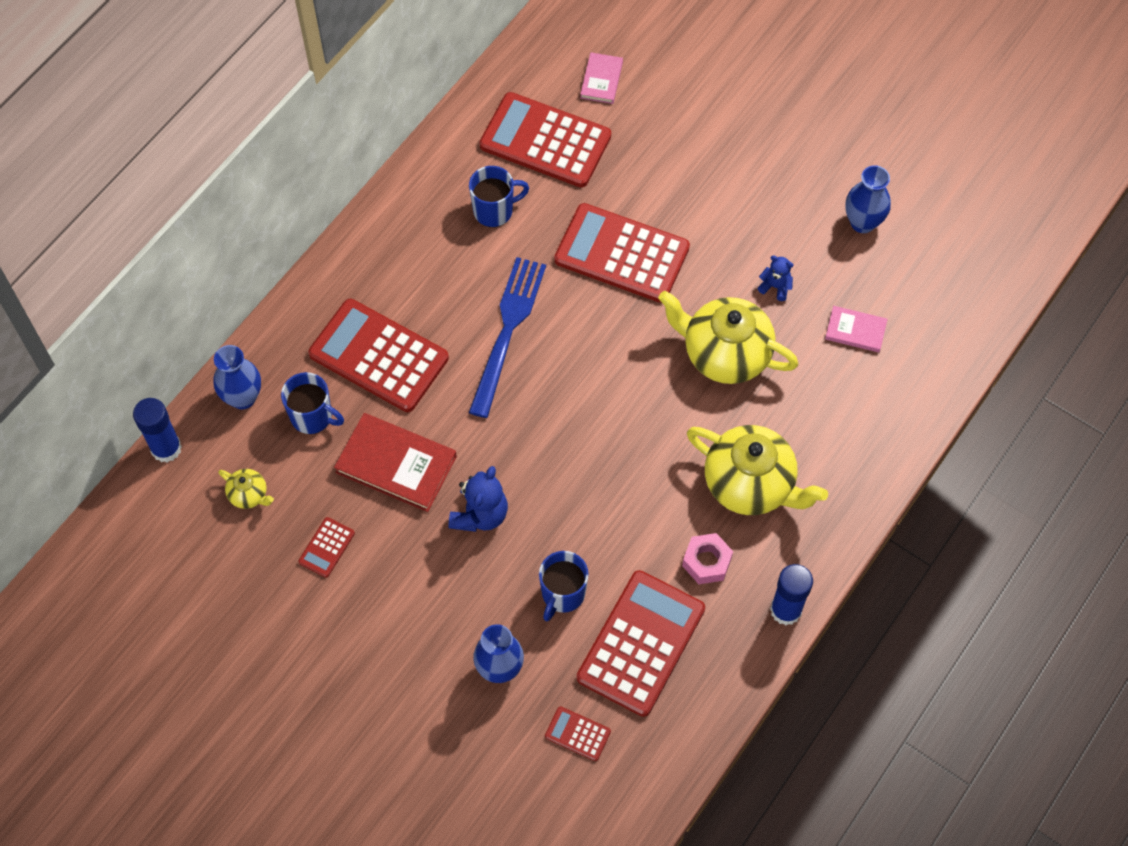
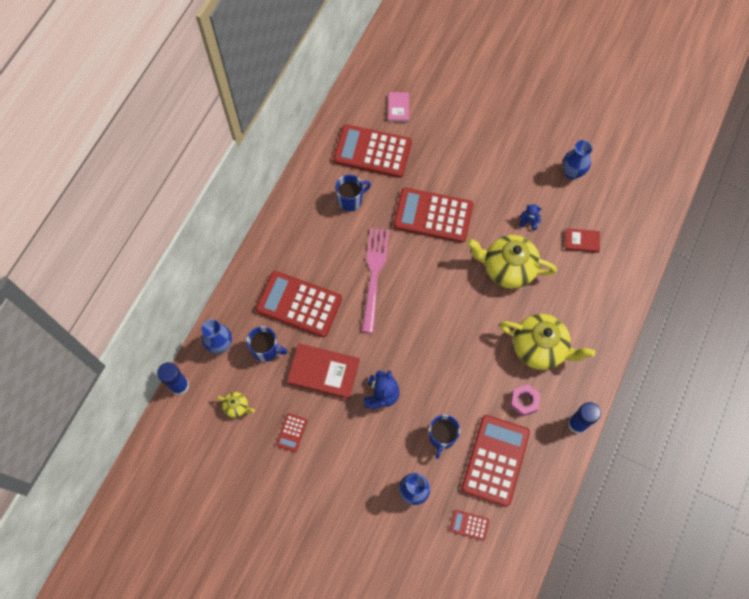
camera: 10 degrees left, 5 degrees up
blue fork [469,257,546,418] -> pink fork [362,228,389,333]
pink book [825,306,888,353] -> red book [565,228,600,253]

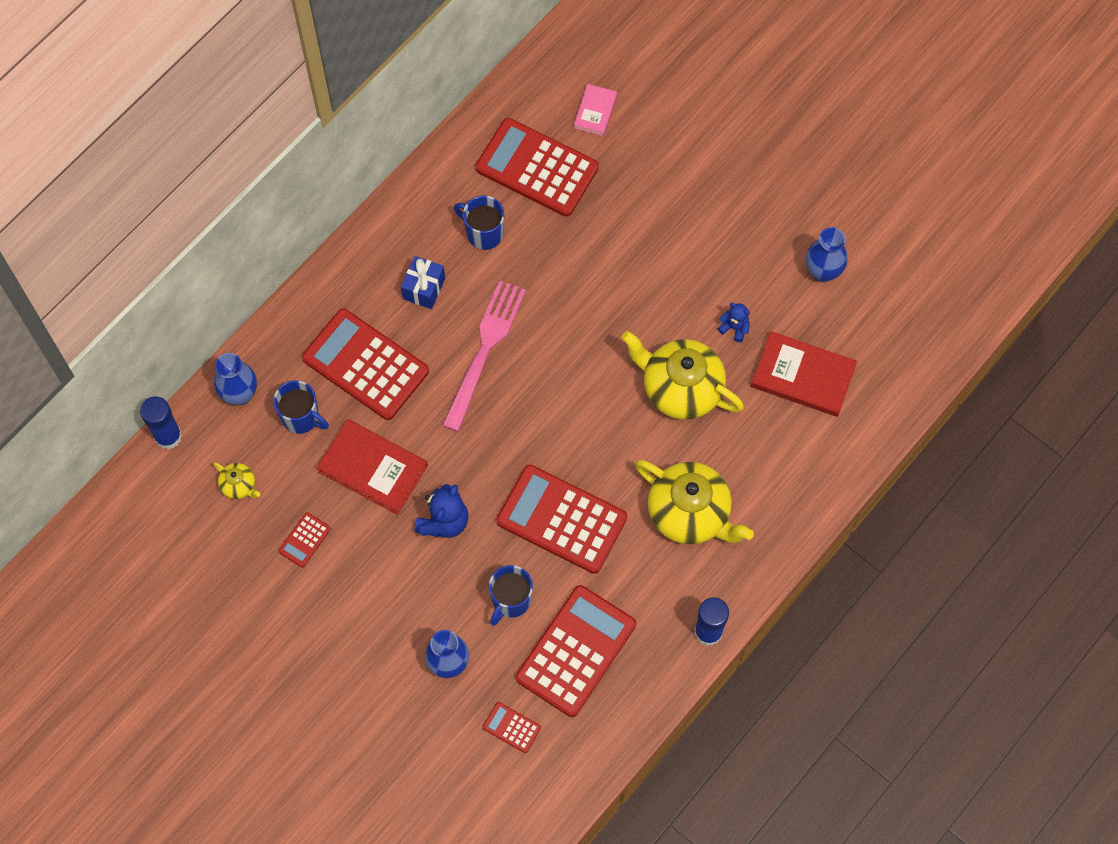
camera: 15 degrees right, 0 degrees up
blue mug [335,175,371,212] -> blue mug turned 135 degrees counterclockwise [454,196,504,250]
red calculator [393,188,473,243] -> red calculator moved to [496,464,627,574]
pink nut [510,384,541,417] -> none
red book [565,228,600,253] -> red book [751,331,857,417], size x1.80
none -> blue gift [401,256,445,309]

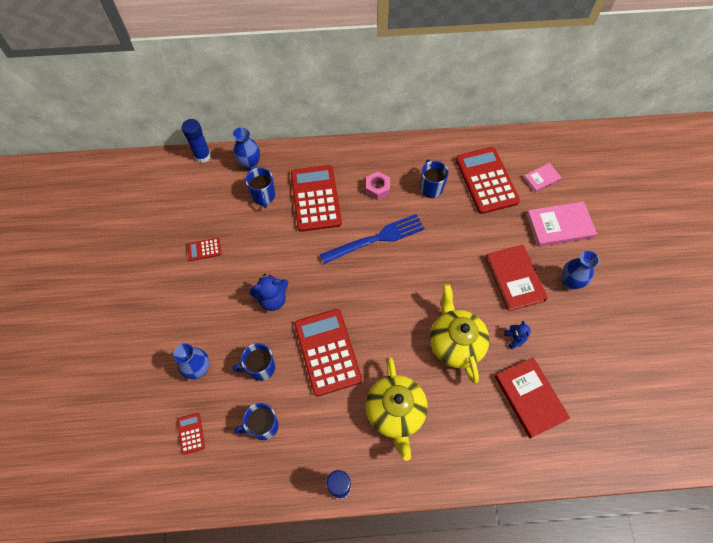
camera: 45 degrees right, 5 degrees down
yellow teapot [213,462,260,499] -> none
red book [317,419,428,515] -> red book moved to [485,245,548,312]
blue gift [401,256,445,309] -> pink nut [366,171,390,200]
pink fork [442,280,526,432] -> blue fork [320,214,425,264]
red calculator [516,585,636,717] -> blue mug [234,403,279,440]
blue vase [806,227,848,282] -> blue vase moved to [562,251,599,290]
none -> pink book [526,202,597,247]

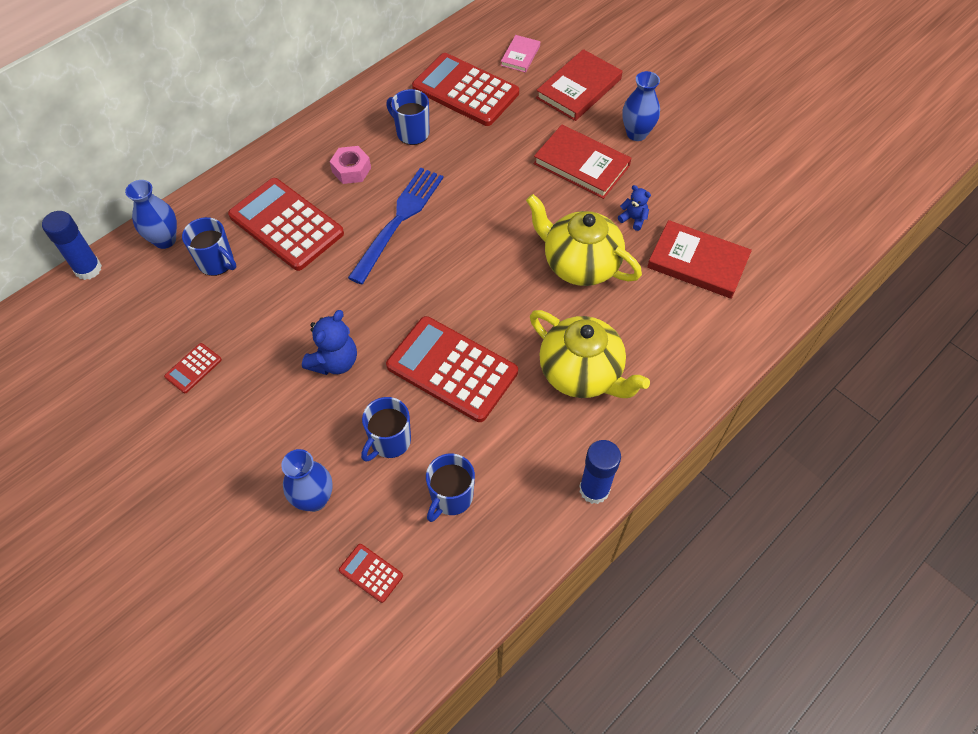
camera: 40 degrees left, 5 degrees down
pink book [526,202,597,247] -> red book [536,49,622,121]

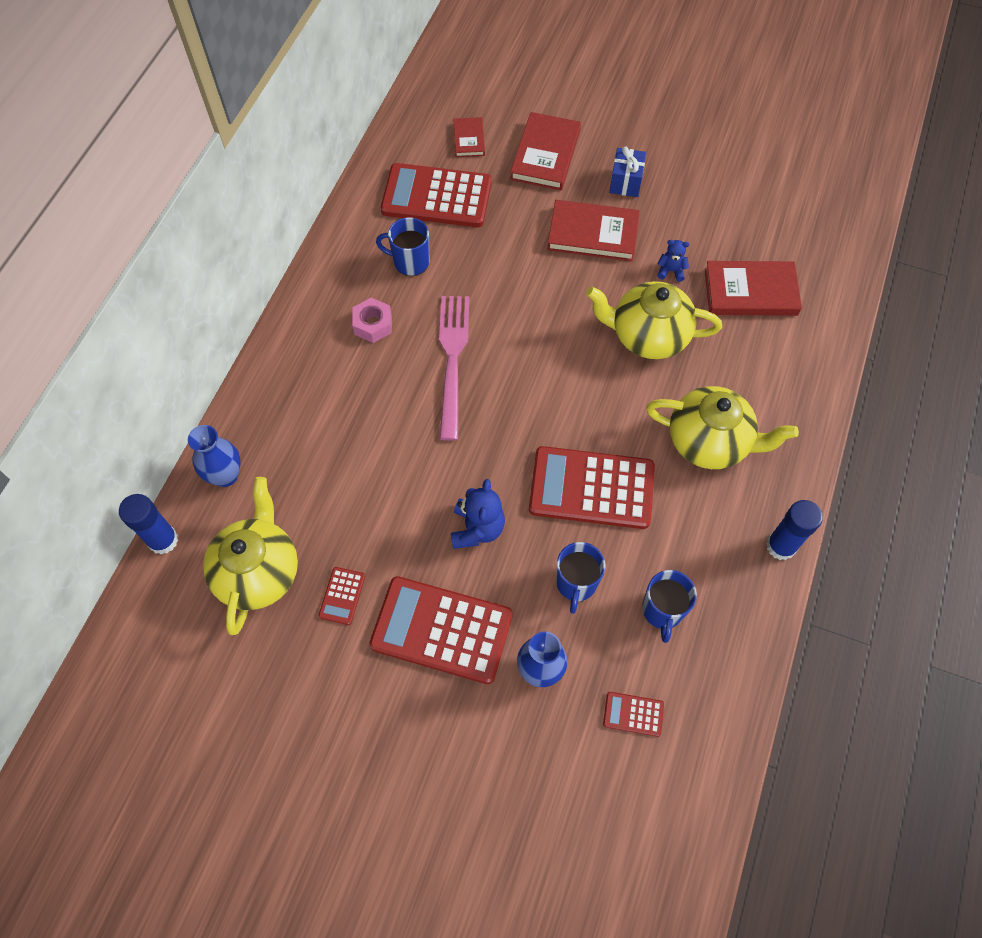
camera: 25 degrees left, 5 degrees up
blue mug [182,217,236,276] -> none
red calculator [228,178,344,271] -> red calculator moved to [369,576,513,684]
blue fork [348,167,444,284] -> pink fork [439,296,469,441]
pink book [501,35,540,73] -> red book [453,117,485,157]
blue vase [622,71,660,141] -> blue gift [609,146,646,197]
none -> yellow teapot [203,477,298,635]

